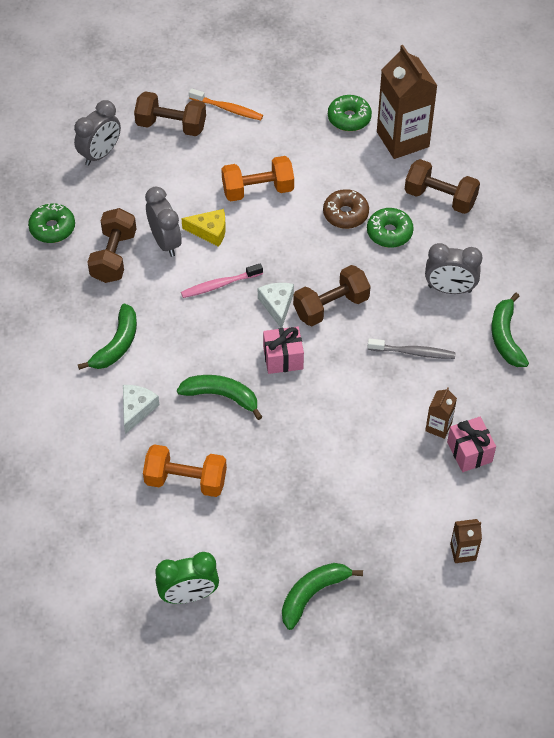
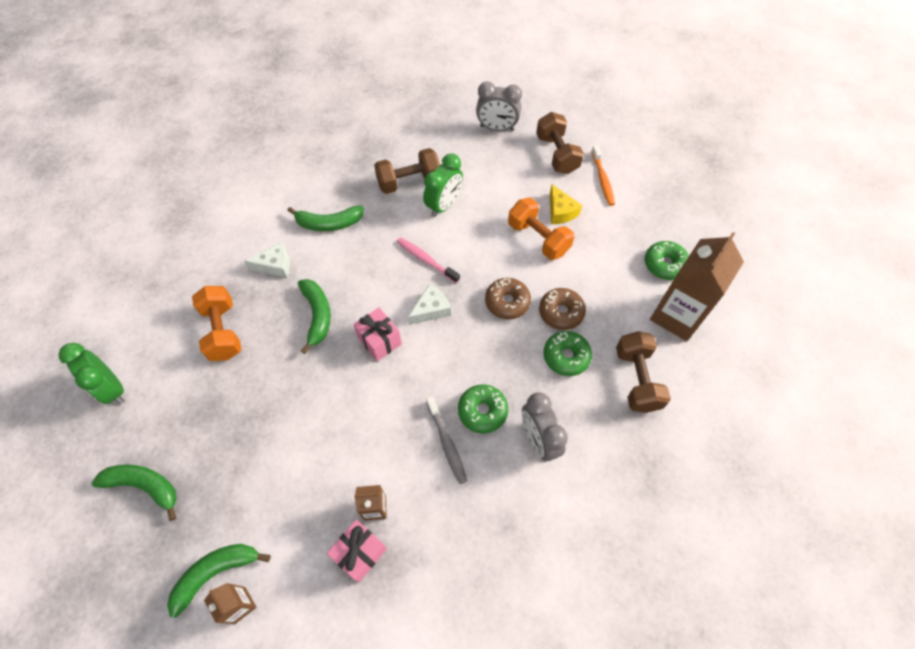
camera: 60 degrees right, 5 degrees up
green donut [28,203,75,243] -> green donut moved to [458,384,508,434]
grey clock [145,187,182,257] -> green clock [423,153,463,217]
yellow cheese [181,209,226,247] -> yellow cheese moved to [550,184,582,224]
brown dumbbell [293,265,371,326] -> none
green banana [491,293,529,367] -> green banana moved to [167,544,271,618]
none -> brown donut [485,278,531,319]

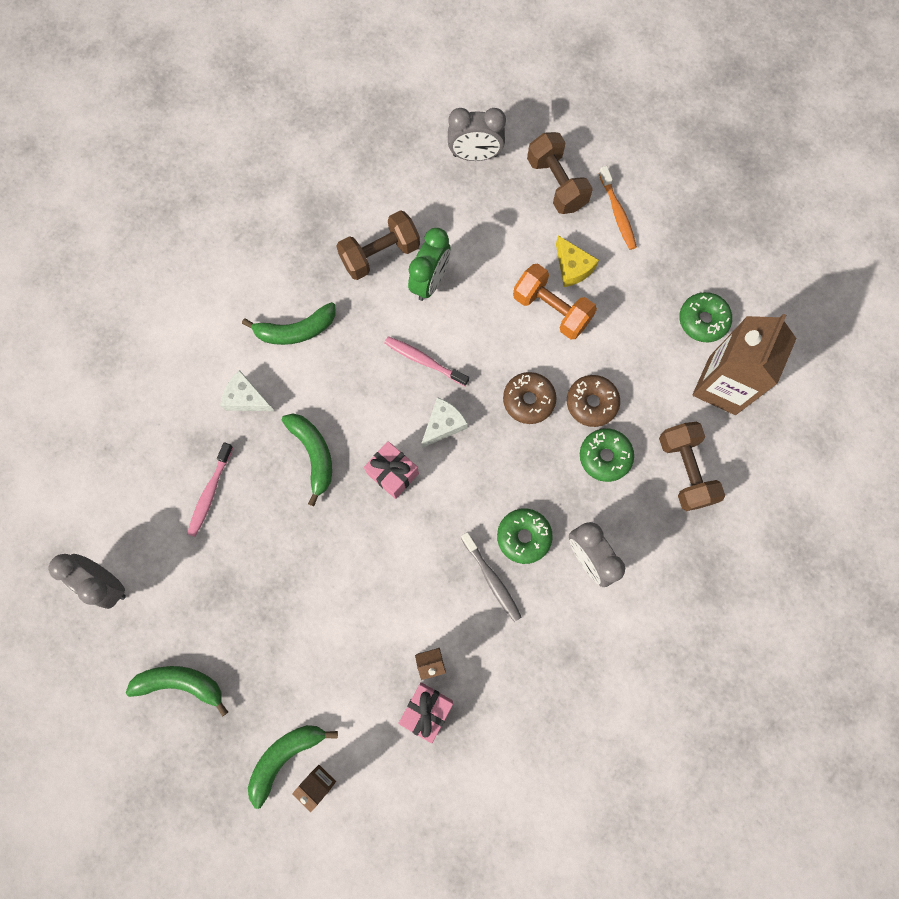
camera: 10 degrees left, 15 degrees up
green clock [58,343,124,404] -> grey clock [48,554,126,609]
orange dumbbell [192,286,242,361] -> pink toothbrush [187,442,233,537]
white cheese [244,242,290,278] -> white cheese turned 135 degrees counterclockwise [220,370,274,411]

